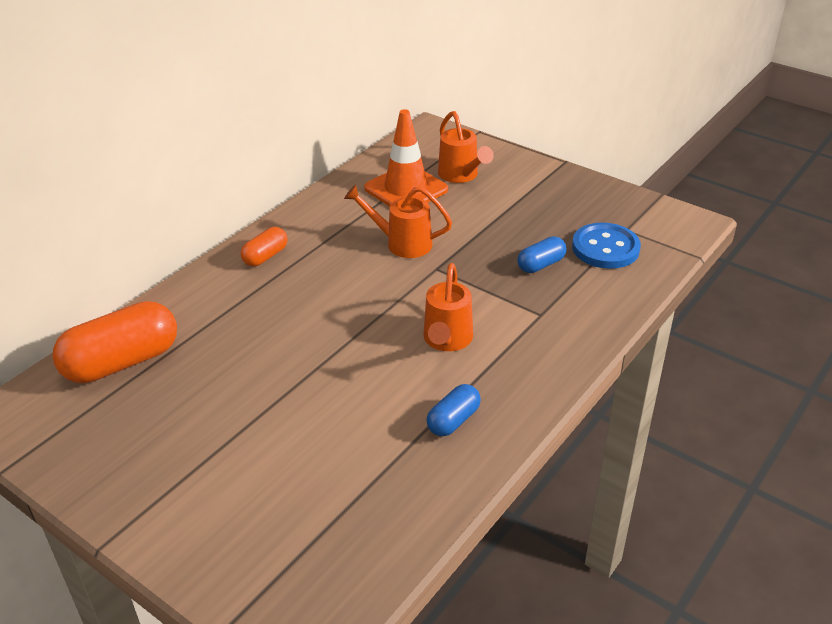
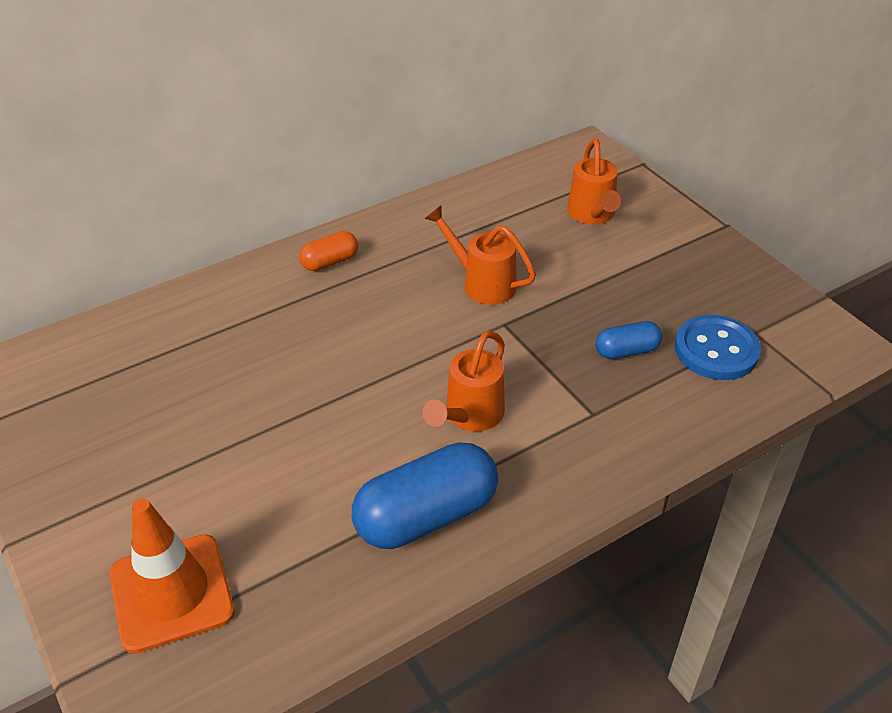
camera: 20 degrees right, 5 degrees up
orange capsule [52,301,177,383] -> none
orange traffic cone [364,109,448,207] -> orange traffic cone moved to [109,498,235,654]
blue capsule [426,384,481,436] -> blue capsule [352,443,498,549], size x1.93

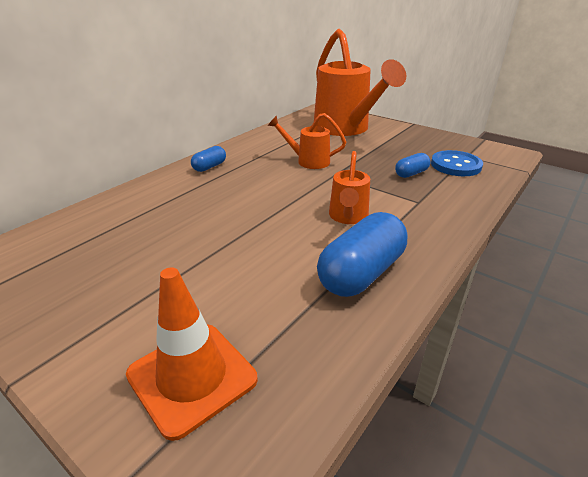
camera: 20 degrees left, 10 degrees down
orange capsule [299,231,358,271] -> blue capsule [191,146,226,172]
orange watering can [567,138,621,225] -> orange watering can [314,29,406,136], size x2.06

